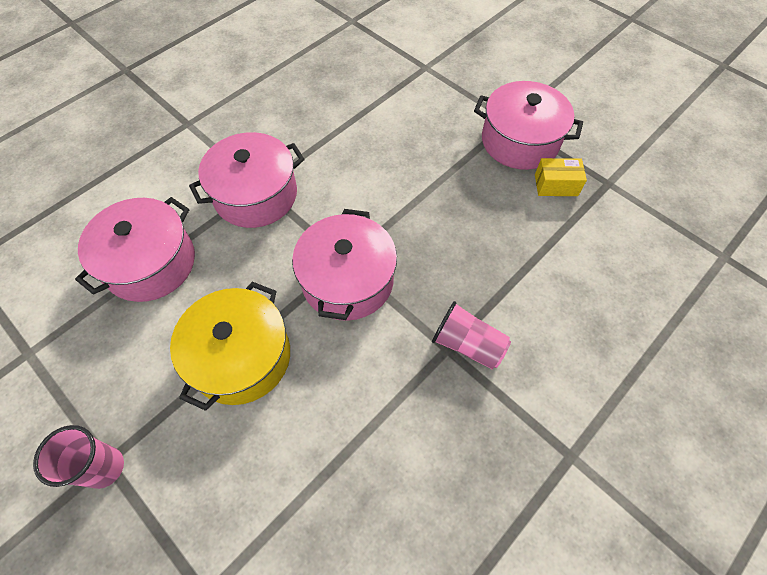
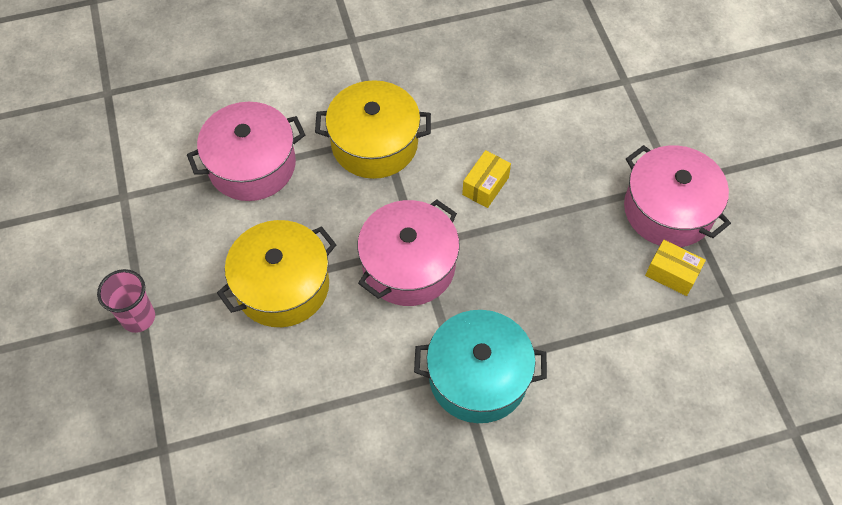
camera: 30 degrees right, 0 degrees up
pink pot [189,132,305,228] -> yellow pot [315,80,431,179]
pink cup [432,301,511,369] -> turquoise pot [414,310,547,423]
none -> yellow box [462,150,511,208]

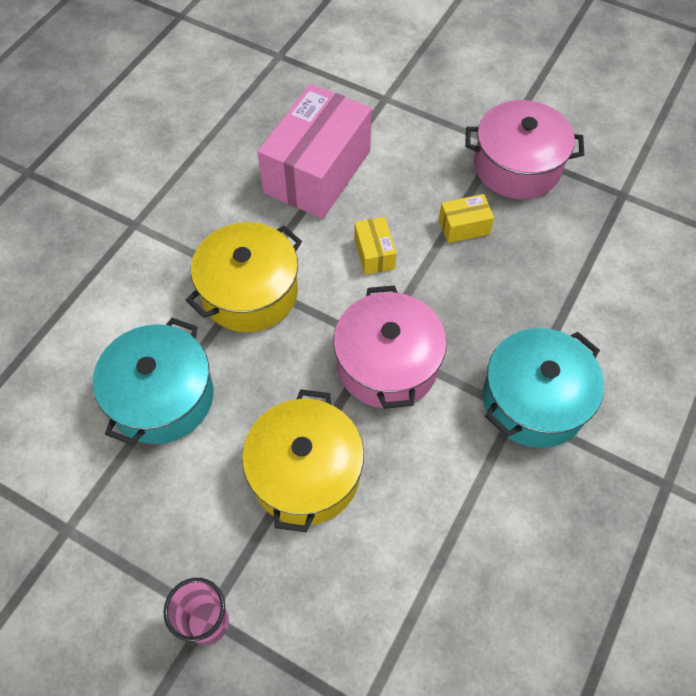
camera: 45 degrees left, 0 degrees up
pink pot [187,102,305,201] -> turquoise pot [93,318,214,445]
yellow box [645,240,706,296] -> yellow box moved to [439,194,494,243]
none -> pink box [257,84,372,219]

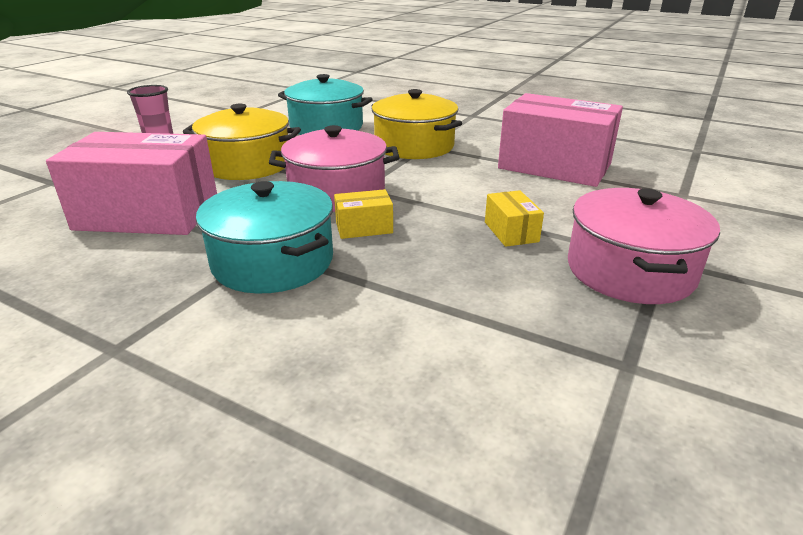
camera: 90 degrees right, 30 degrees down
yellow box [354,217,397,275] -> yellow box moved to [334,189,393,239]
none -> pink box [46,132,217,235]

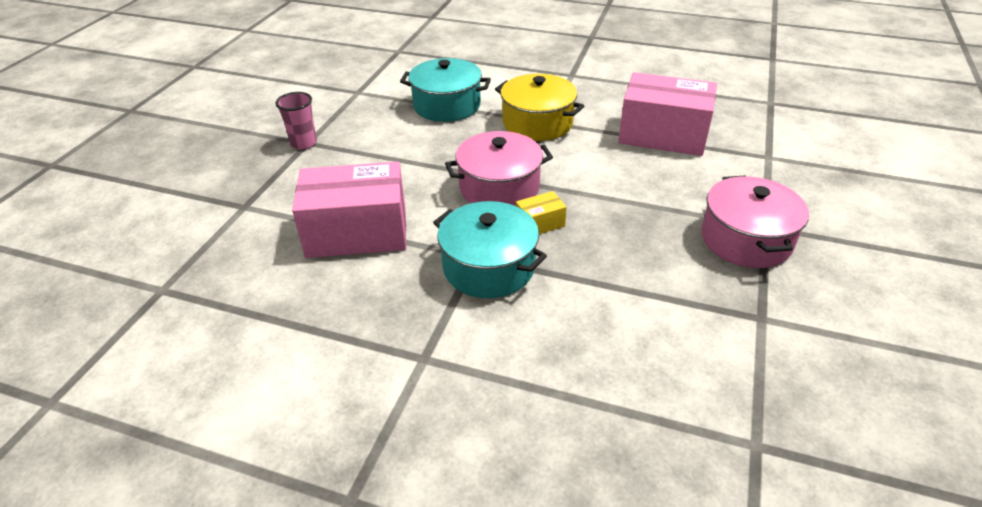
camera: 10 degrees left, 10 degrees up
yellow pot [183,104,301,180] -> none
yellow box [485,190,544,247] -> none

